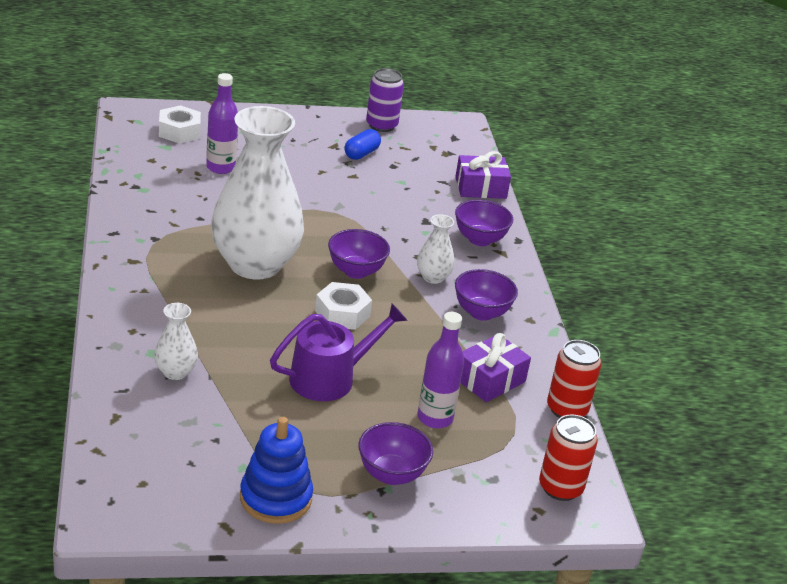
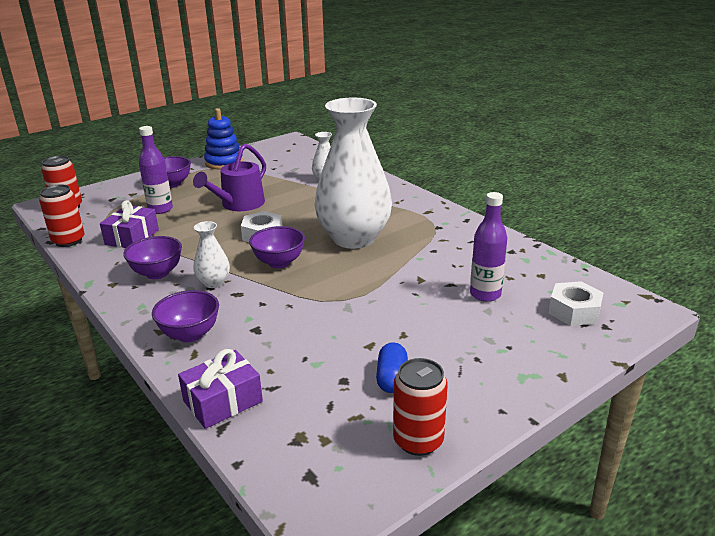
camera: 155 degrees right, 5 degrees down
purple can [366,68,404,132] -> red can [393,358,448,456]

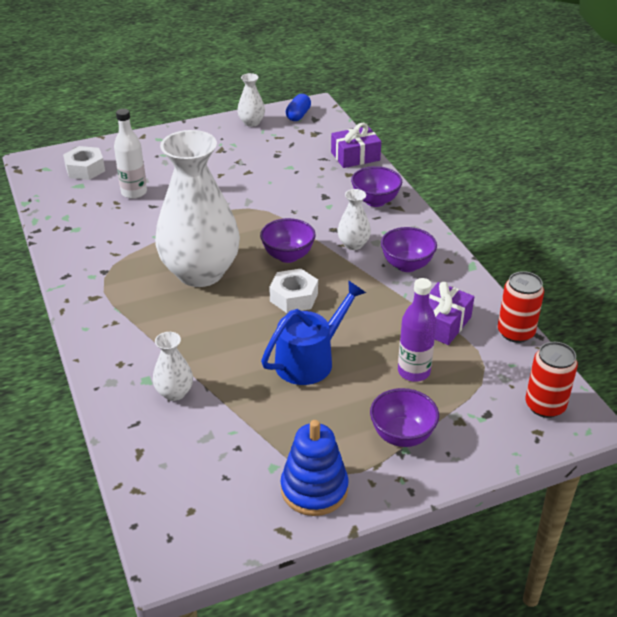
camera: 165 degrees left, 10 degrees up
purple watering can [193,144,266,211] -> blue watering can [261,281,366,385]
blue capsule [376,342,408,393] -> blue capsule moved to [286,94,311,121]
red can [393,358,448,456] -> white vase [237,73,265,127]
purple bottle [470,192,507,302] -> white bottle [114,109,147,199]

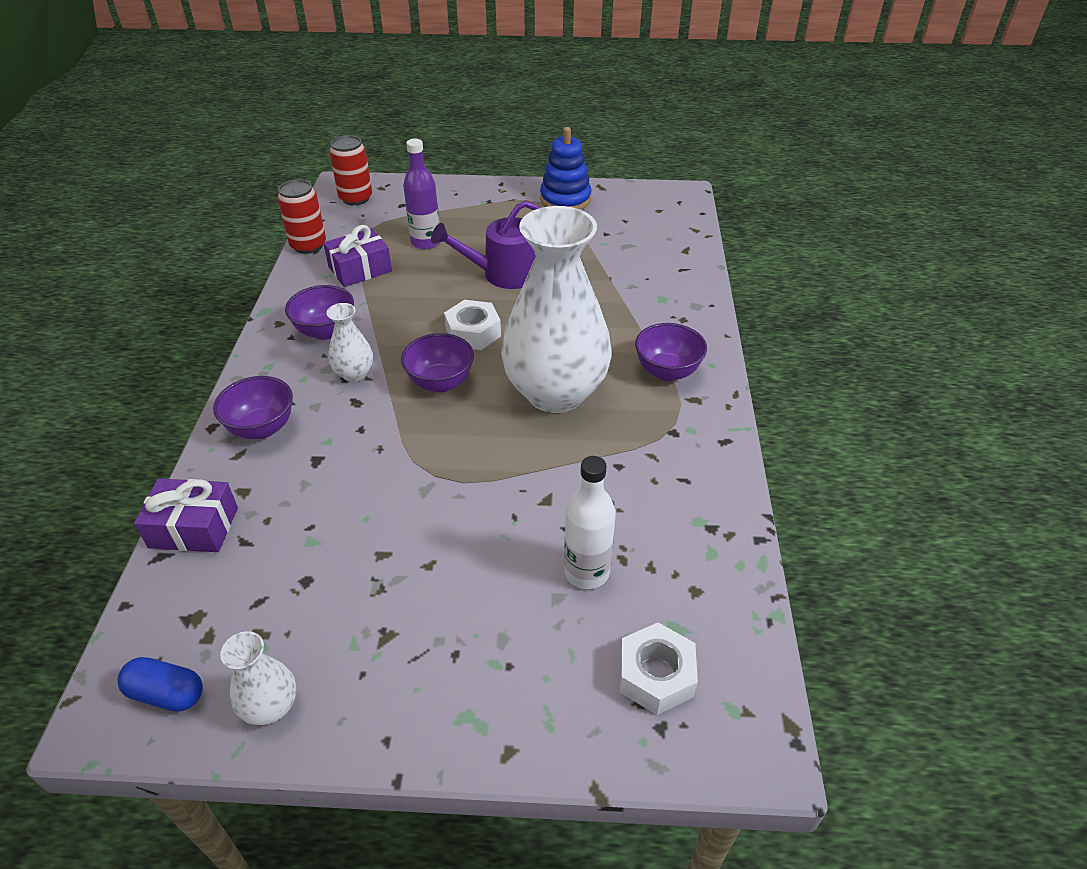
camera: 155 degrees left, 5 degrees up
white vase [153,332,193,401] -> none
blue watering can [261,281,366,385] -> purple watering can [431,200,540,289]
blue capsule [286,94,311,121] -> blue capsule turned 60 degrees clockwise [117,657,203,712]
purple bowl [370,388,439,447] -> purple bowl moved to [635,323,707,381]

